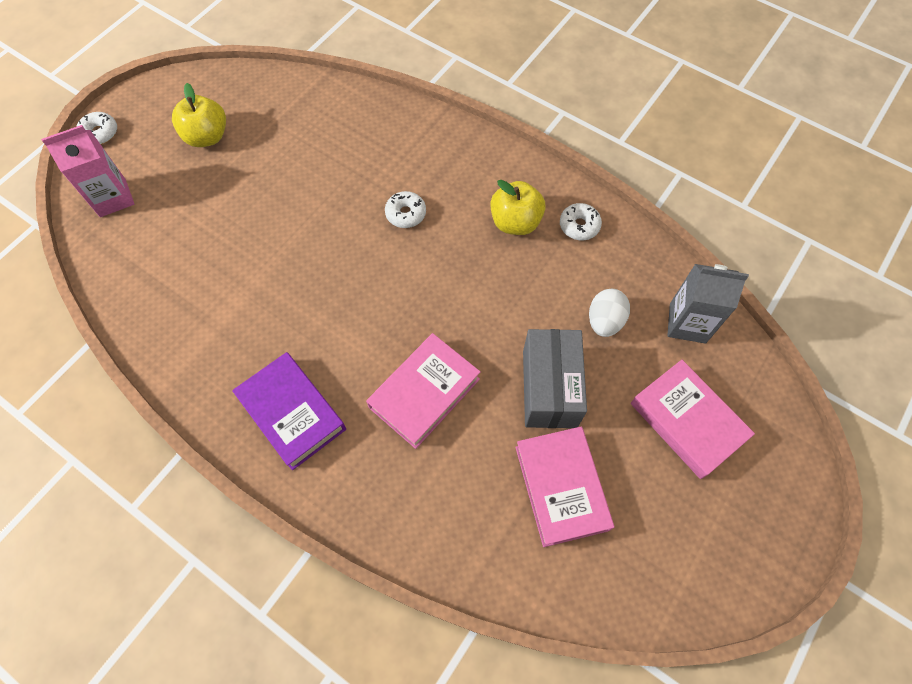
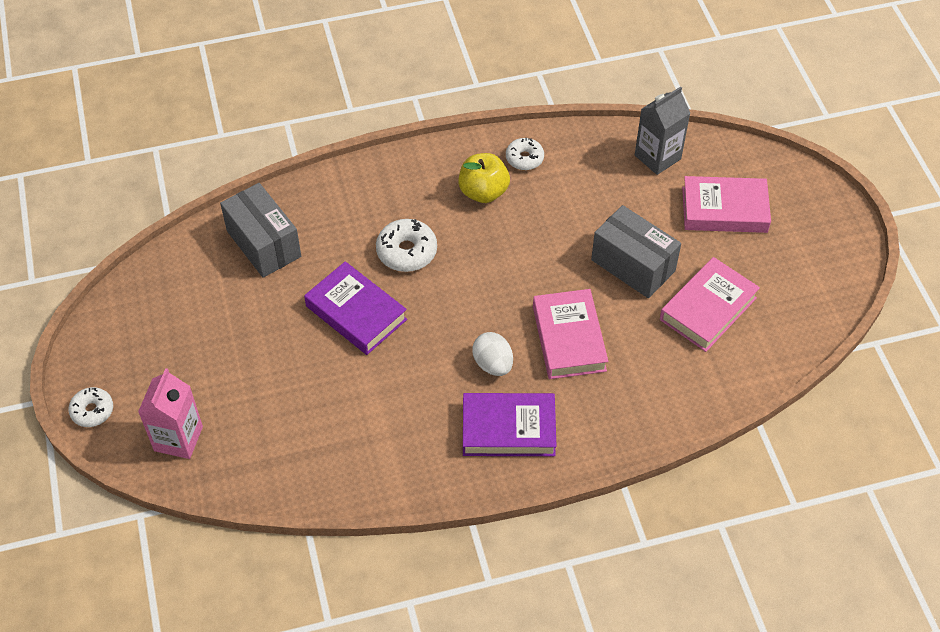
camera: 50 degrees left, 10 degrees down
yellow apple [172,83,226,147] -> none
white donut [385,191,426,228] -> white donut [376,219,437,272], size x1.51
pink book [515,427,614,547] -> pink book turned 75 degrees counterclockwise [660,257,760,352]
white egg [589,289,630,337] -> white egg moved to [472,332,513,376]
none -> grey box [220,183,301,278]
none -> purple book [304,261,407,355]

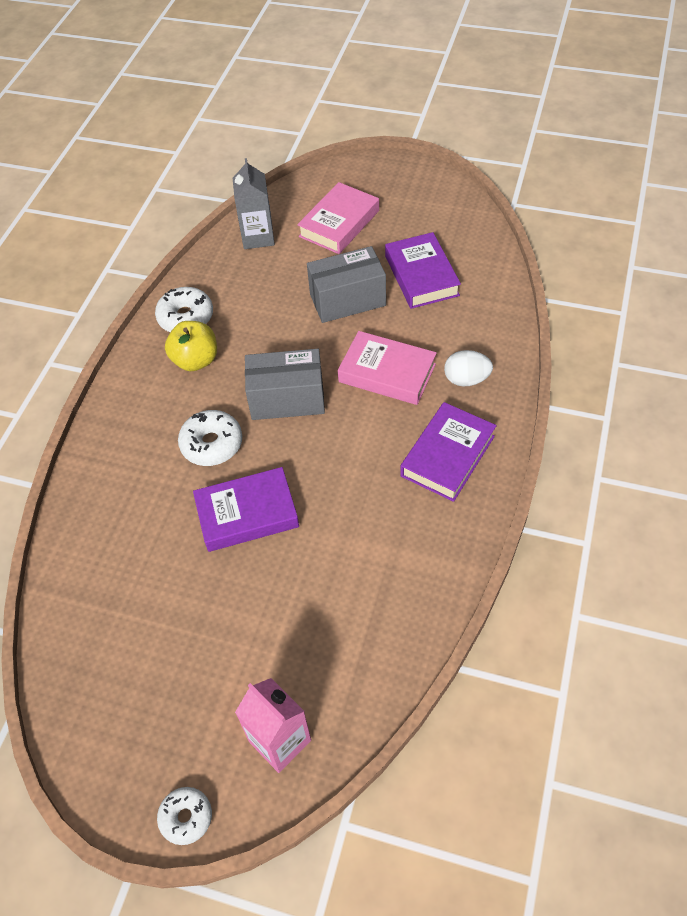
camera: 55 degrees left, 0 degrees up
grey box [220,183,301,278] -> grey box moved to [245,349,325,420]
white egg [472,332,513,376] -> white egg moved to [444,350,493,386]
white donut [506,138,544,170] -> white donut [155,287,213,332], size x1.51
pink book [660,257,760,352] -> purple book [385,232,461,309]

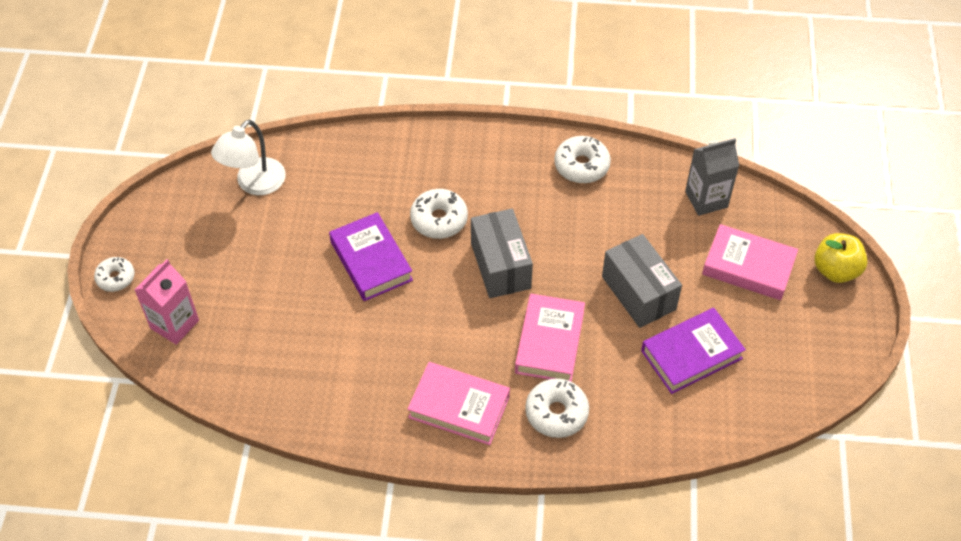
camera: 75 degrees right, 0 degrees up
yellow apple [165,321,217,371] -> yellow apple moved to [814,233,868,283]
purple book [400,402,497,502] -> pink book [407,362,510,445]
white egg [444,350,493,386] -> white donut [525,379,589,438]
none -> white lamp [211,120,286,195]

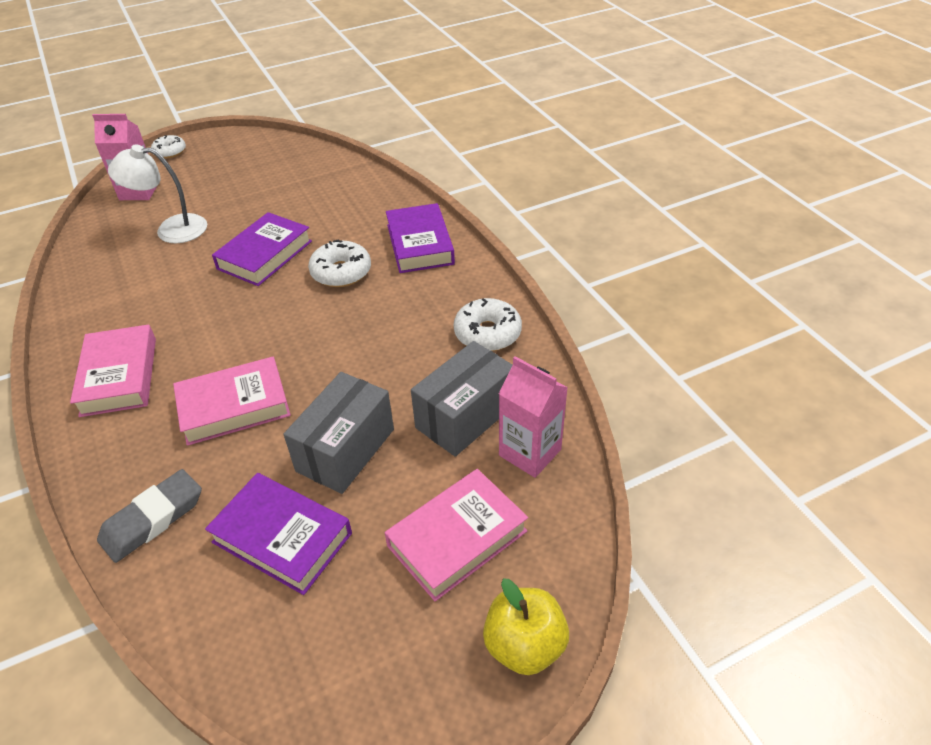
camera: 60 degrees right, 10 degrees down
white lamp [211,120,286,195] -> white lamp moved to [108,145,207,243]
grey box [471,209,533,298] -> grey box moved to [411,341,512,457]
white donut [525,379,589,438] -> none
grey carton [685,138,739,216] -> pink carton [499,356,568,478]
pink book [702,224,798,300] -> pink book turned 60 degrees clockwise [385,469,528,601]
none -> grey eraser [97,469,202,563]
none -> purple book [386,203,455,273]

